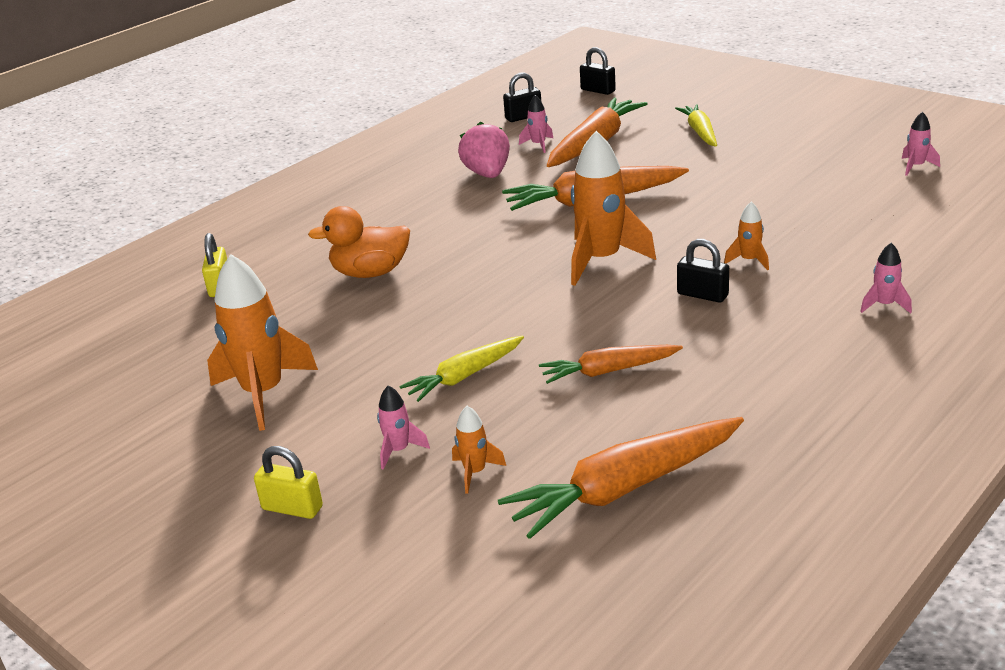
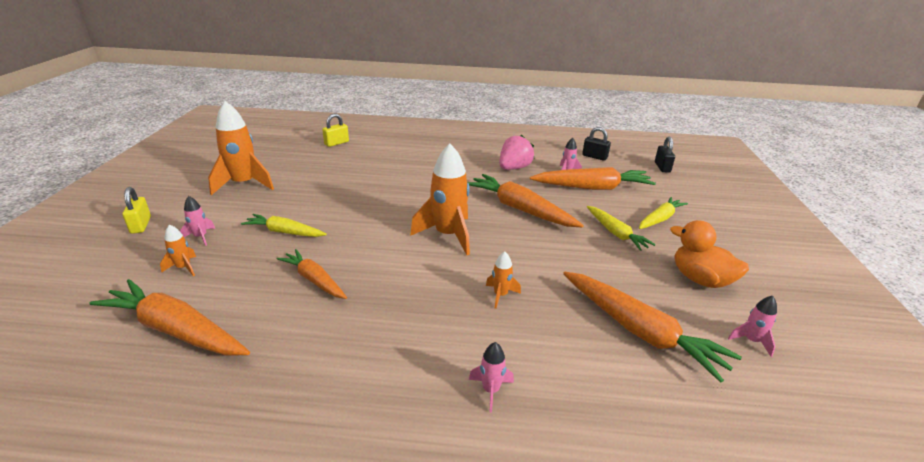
camera: 50 degrees right, 0 degrees up
orange duck [308,206,410,278] -> orange duck moved to [670,220,749,288]
black padlock [677,239,729,303] -> none
none -> orange carrot [563,272,742,383]
none -> yellow carrot [587,206,656,251]

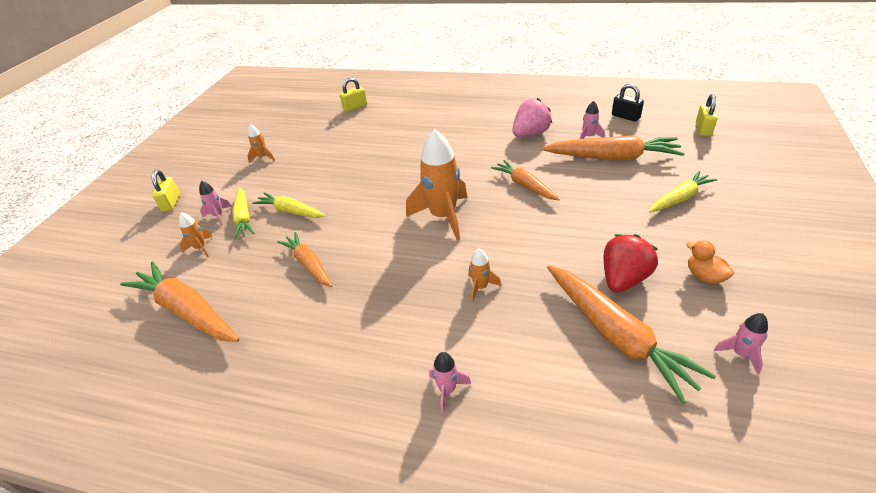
camera: 15 degrees right, 10 degrees up
orange rocket [208,101,274,195] -> orange rocket [247,124,275,163], size x0.46
orange carrot [467,174,584,228] -> orange carrot [491,160,560,200], size x0.61
yellow carrot [587,206,656,251] -> yellow carrot moved to [233,187,254,239]
black padlock [655,137,675,173] -> yellow padlock [696,94,718,136]
orange duck [670,220,749,288] -> orange duck [686,240,734,284], size x0.59
none -> red strawberry [604,234,658,293]

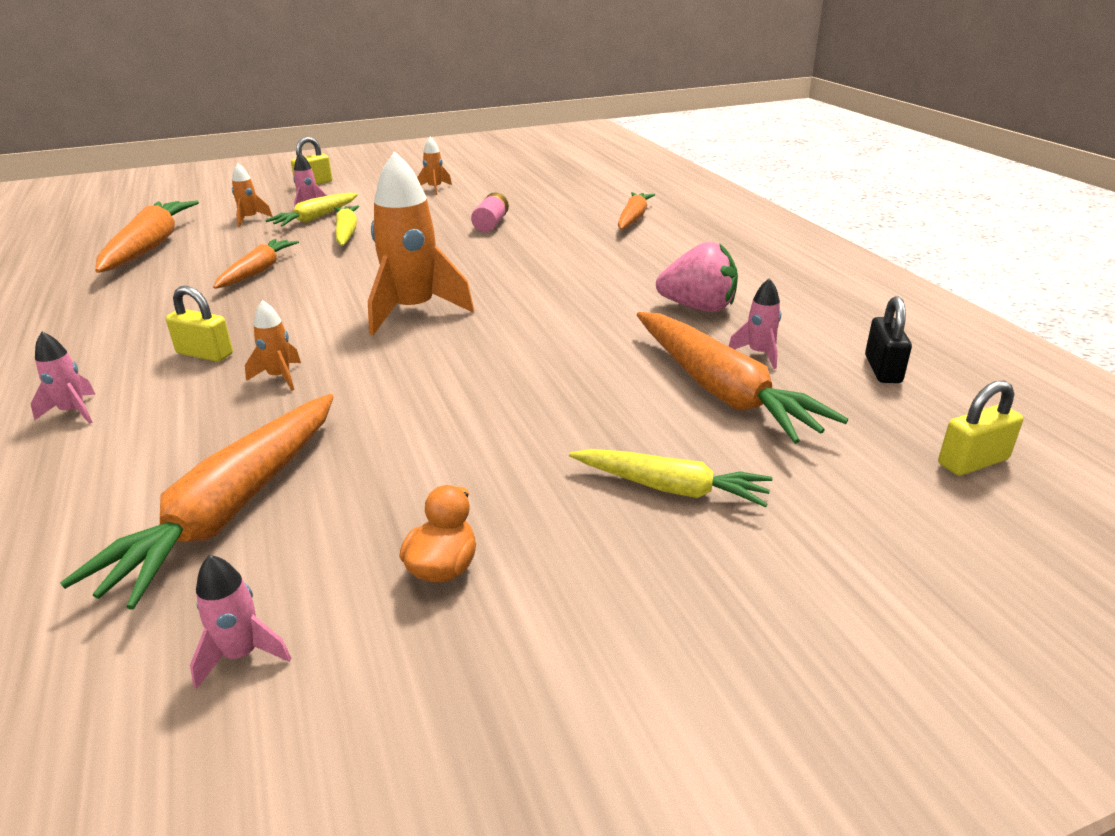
camera: 50 degrees right, 10 degrees down
yellow padlock [340,78,367,112] -> yellow padlock moved to [166,286,233,362]
orange carrot [491,160,560,200] -> orange carrot moved to [618,192,655,230]
red strawberry [604,234,658,293] -> none
none -> pink battery [471,192,509,232]

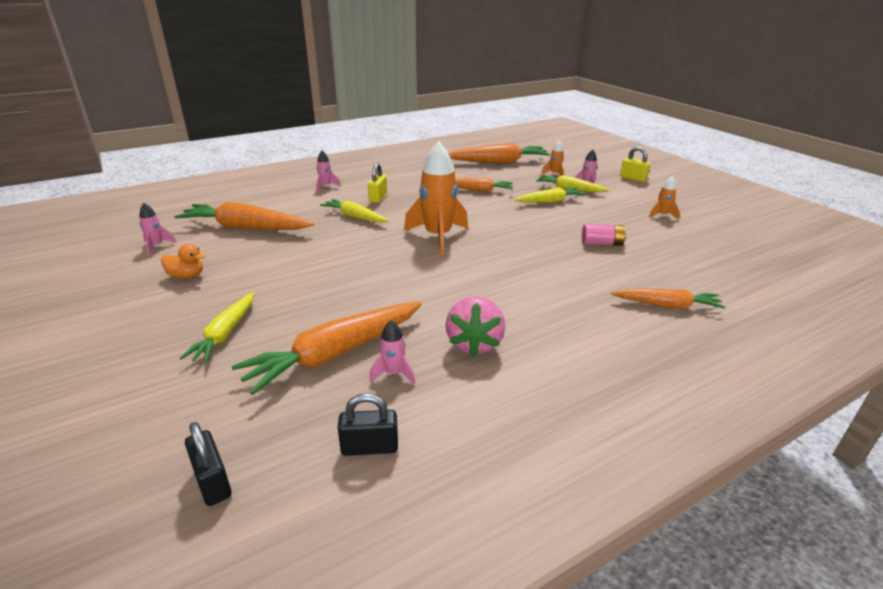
camera: 80 degrees right, 0 degrees up
orange rocket [245,300,301,391] -> yellow carrot [320,199,389,223]
yellow padlock [938,380,1023,476] -> black padlock [185,422,231,506]

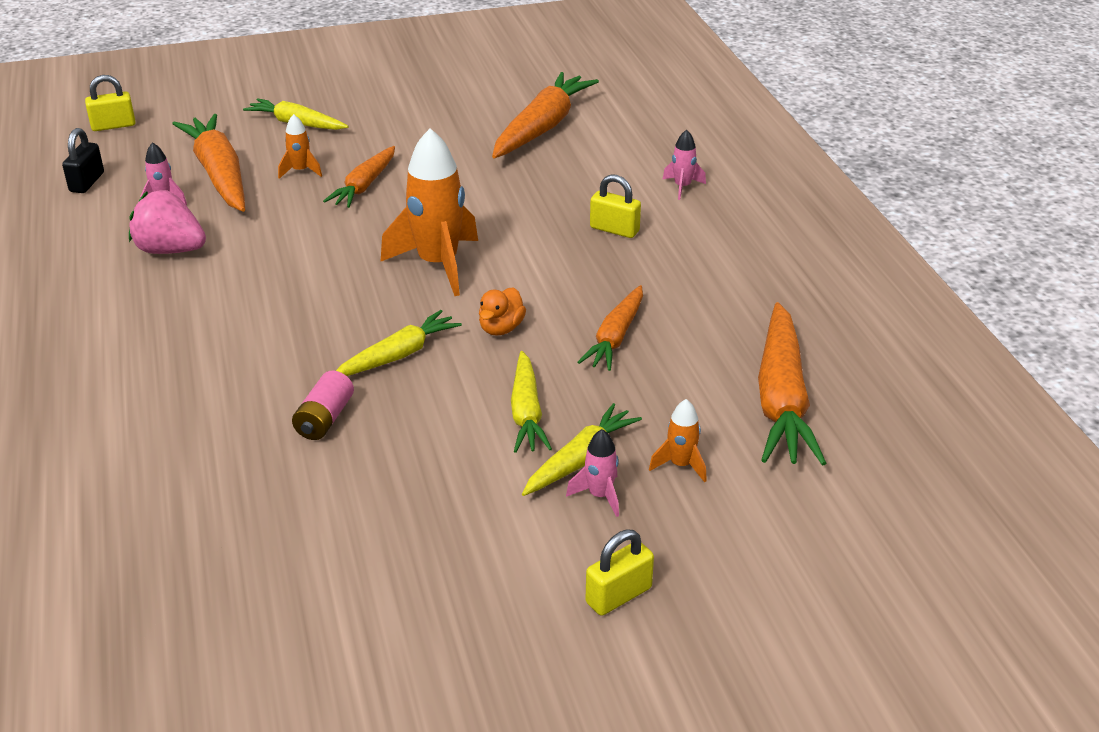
camera: 105 degrees right, 5 degrees up
pink rocket [139,203,177,255] -> none
orange duck [161,244,206,279] -> orange duck moved to [479,287,526,336]
black padlock [185,422,231,506] -> yellow padlock [85,75,136,131]
yellow carrot [320,199,389,223] -> yellow carrot moved to [336,310,462,376]
orange carrot [611,289,726,309] -> orange carrot moved to [323,146,395,208]
orange rocket [649,177,679,220] -> orange rocket moved to [278,114,322,179]

